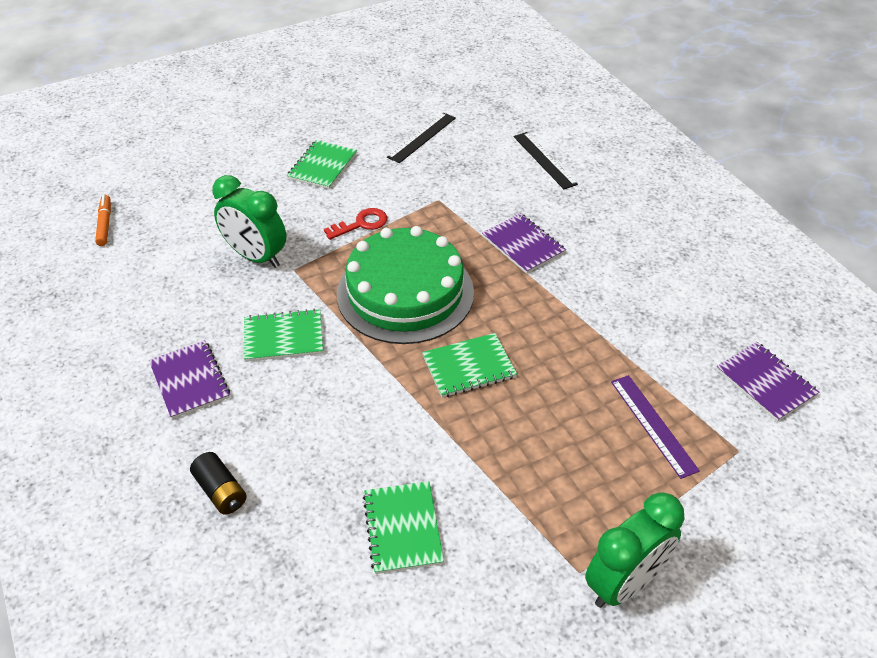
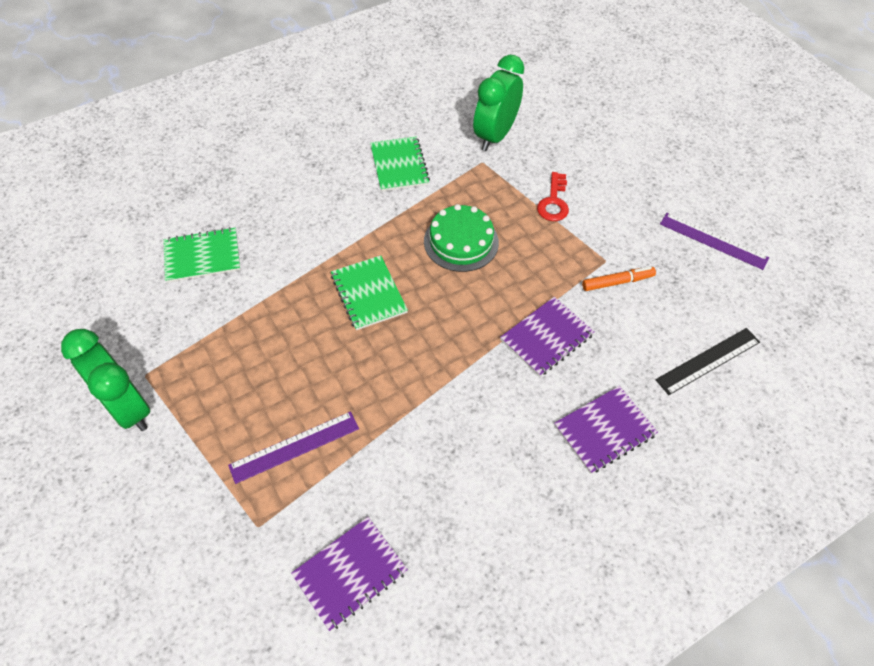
camera: 85 degrees right, 10 degrees up
orange marker [95,195,111,246] -> orange marker moved to [582,266,656,291]
purple notebook [149,340,230,419] -> purple notebook moved to [554,386,658,474]
black battery [190,452,247,514] -> none
green notebook [287,140,357,189] -> none
red key [324,208,388,240] -> red key turned 45 degrees clockwise [537,172,569,221]
green cake [337,226,474,344] -> green cake [424,204,499,272], size x0.57
black ruler [387,113,456,163] -> purple ruler [660,213,769,270]

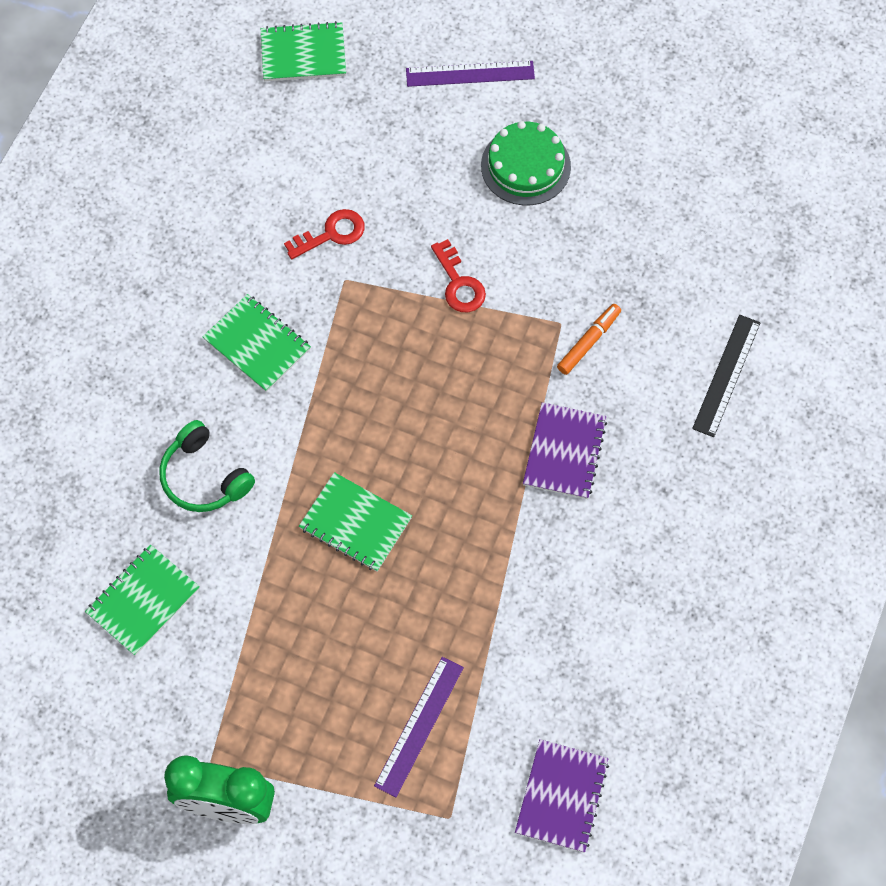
camera: 35 degrees left, 10 degrees up
green cake [424,204,499,272] -> green cake moved to [481,121,571,205]
green clock [473,55,524,151] -> red key [284,209,365,259]
purple notebook [554,386,658,474] -> none
purple ruler [660,213,769,270] -> purple ruler moved to [406,61,535,87]
none -> green headphones [159,420,255,512]
none -> green notebook [261,21,346,81]

